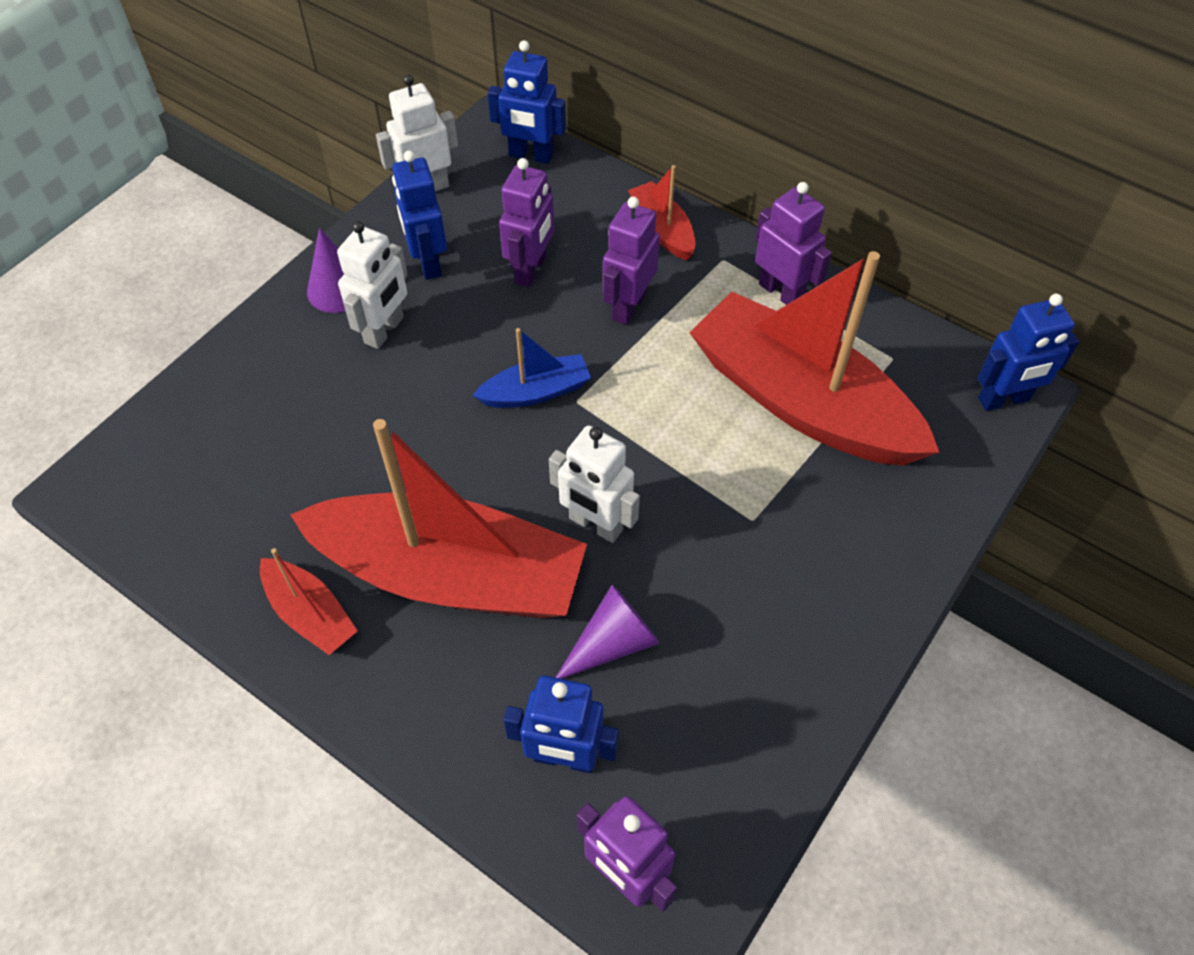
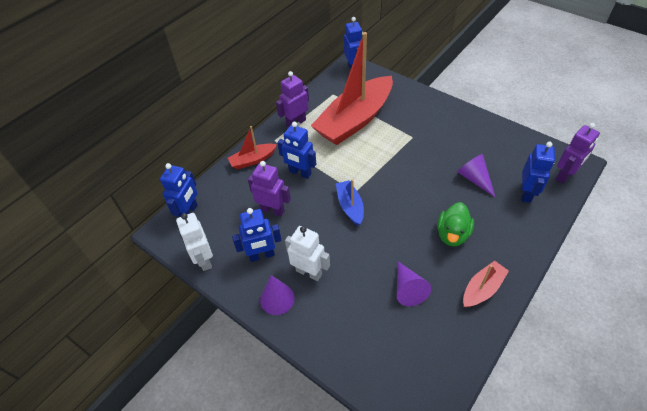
camera: 85 degrees left, 5 degrees down
red boat [290,419,587,618] -> green duck [437,202,474,246]
white robot [549,425,640,543] -> none
purple robot [603,197,660,325] -> blue robot [277,122,316,179]
none -> purple cone [397,261,431,306]

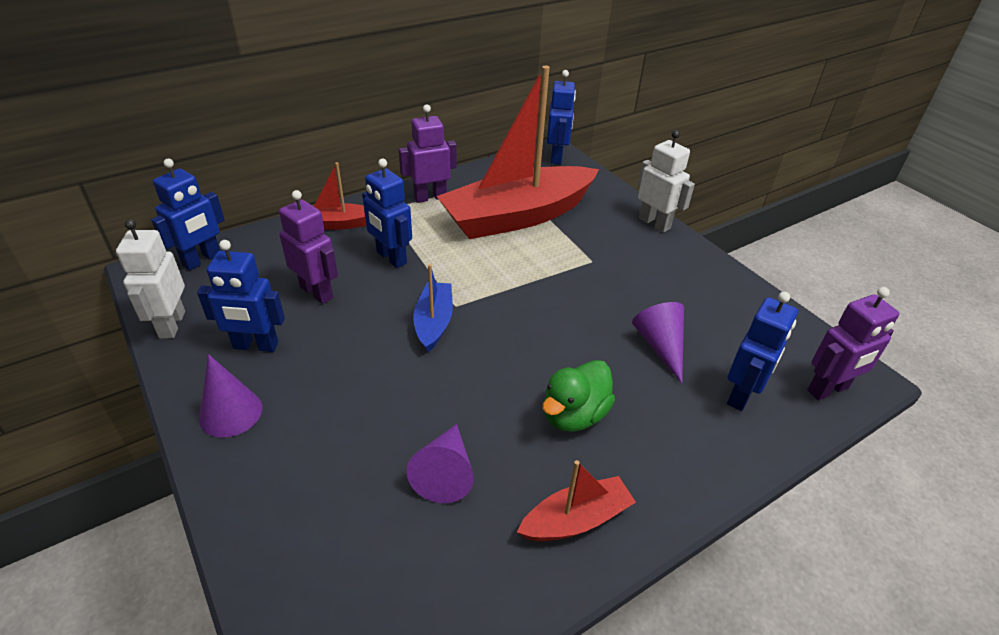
camera: 15 degrees right, 10 degrees down
white robot [285,226,330,281] -> white robot moved to [638,130,695,233]

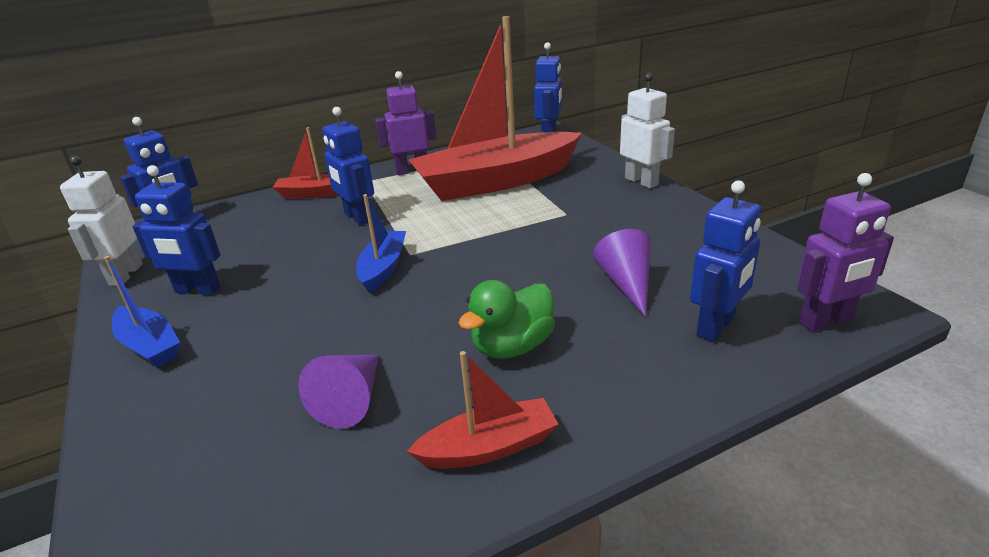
camera: 10 degrees right, 10 degrees down
purple cone [199,354,262,438] -> blue boat [104,256,180,367]
purple robot [279,190,338,304] -> none

